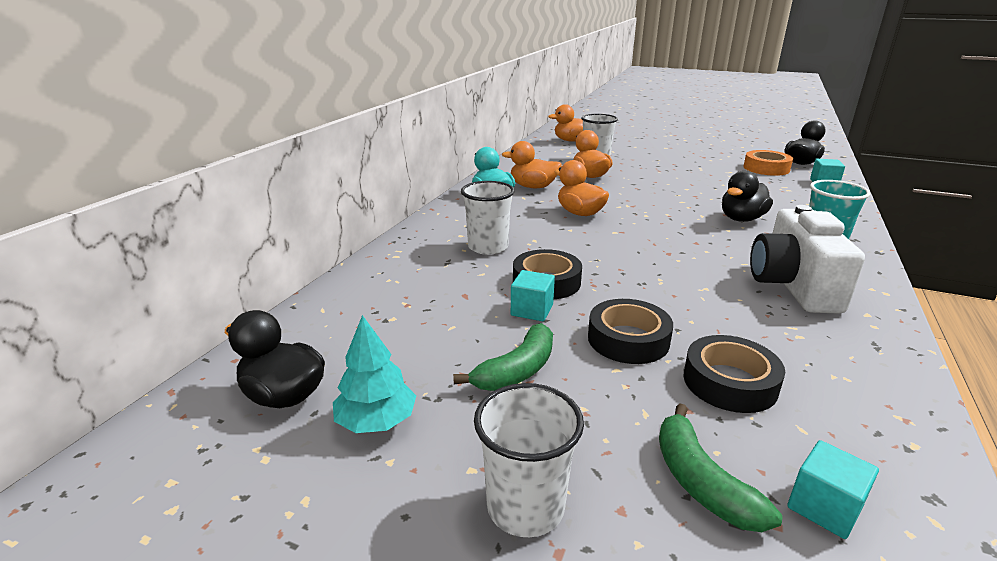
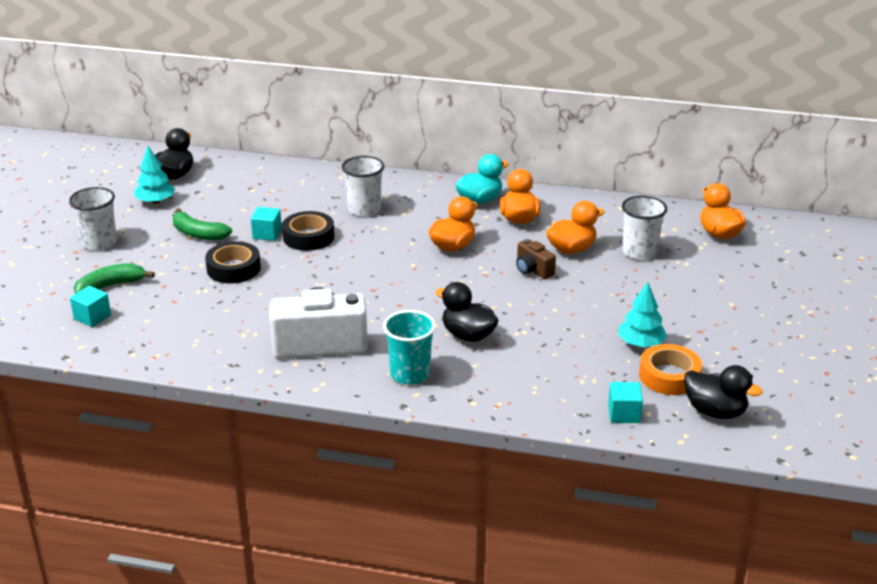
camera: 80 degrees right, 5 degrees up
black tape [683,335,785,413] -> none
none -> brown camera [516,239,556,279]
none -> turquoise tree [618,282,667,347]

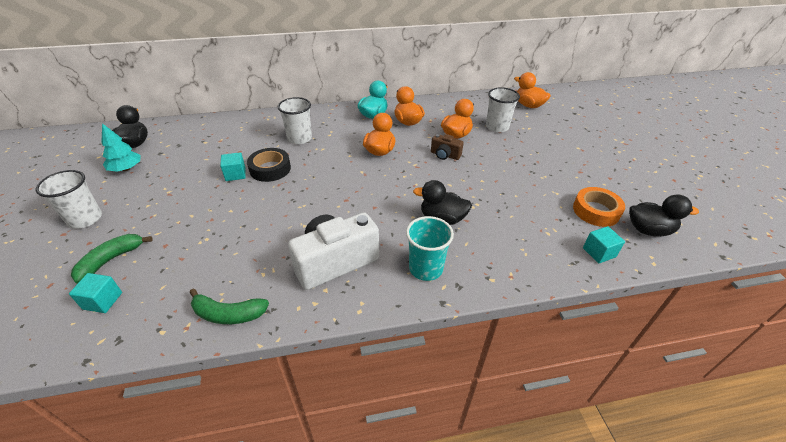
camera: 25 degrees left, 10 degrees up
green banana [173,208,232,240] -> green banana moved to [189,289,269,324]
black tape [205,241,261,283] -> none
turquoise tree [618,282,667,347] -> none

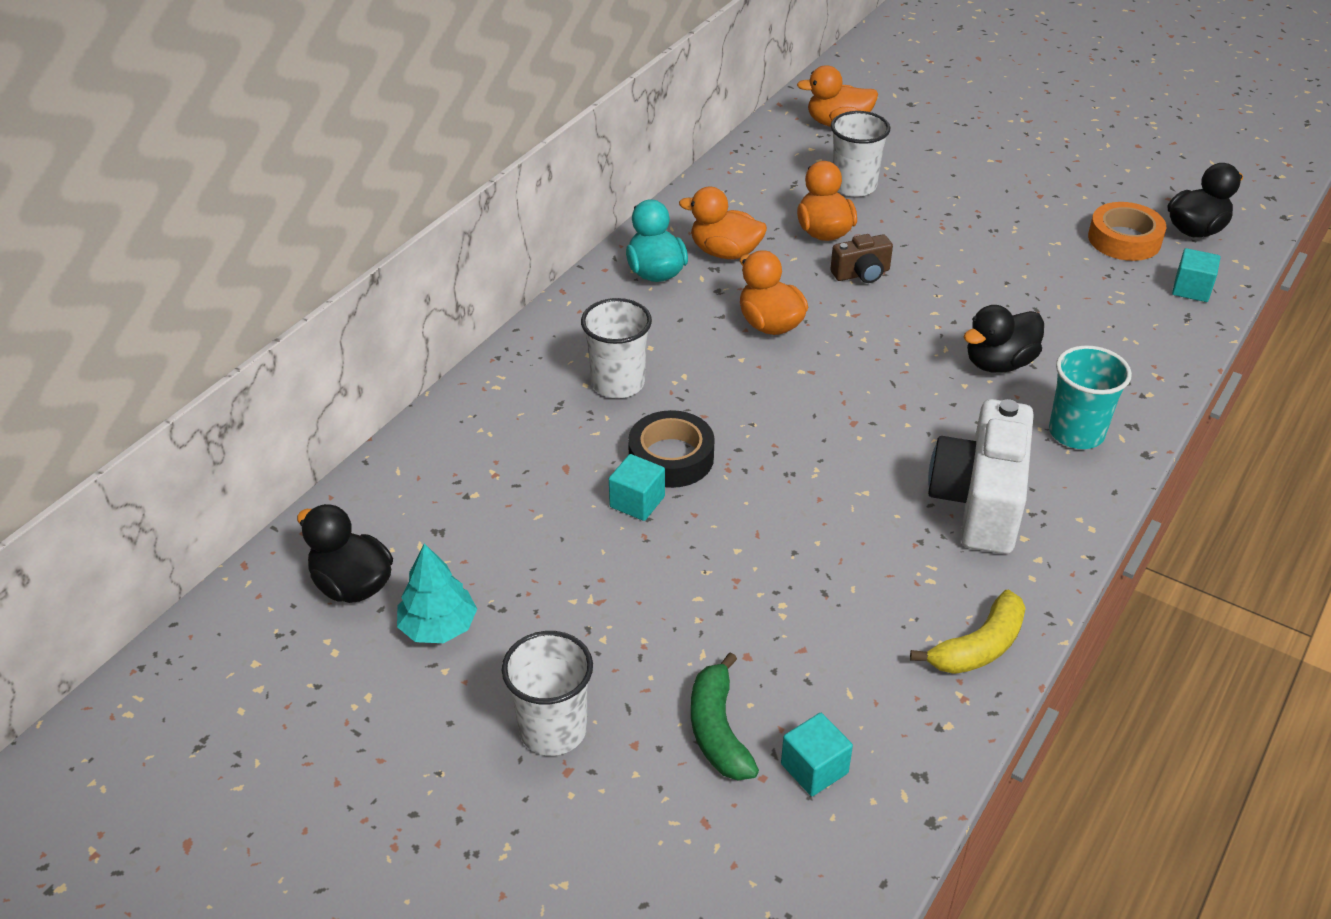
camera: 45 degrees left, 0 degrees up
green banana [189,289,269,324] -> yellow banana [910,590,1026,674]

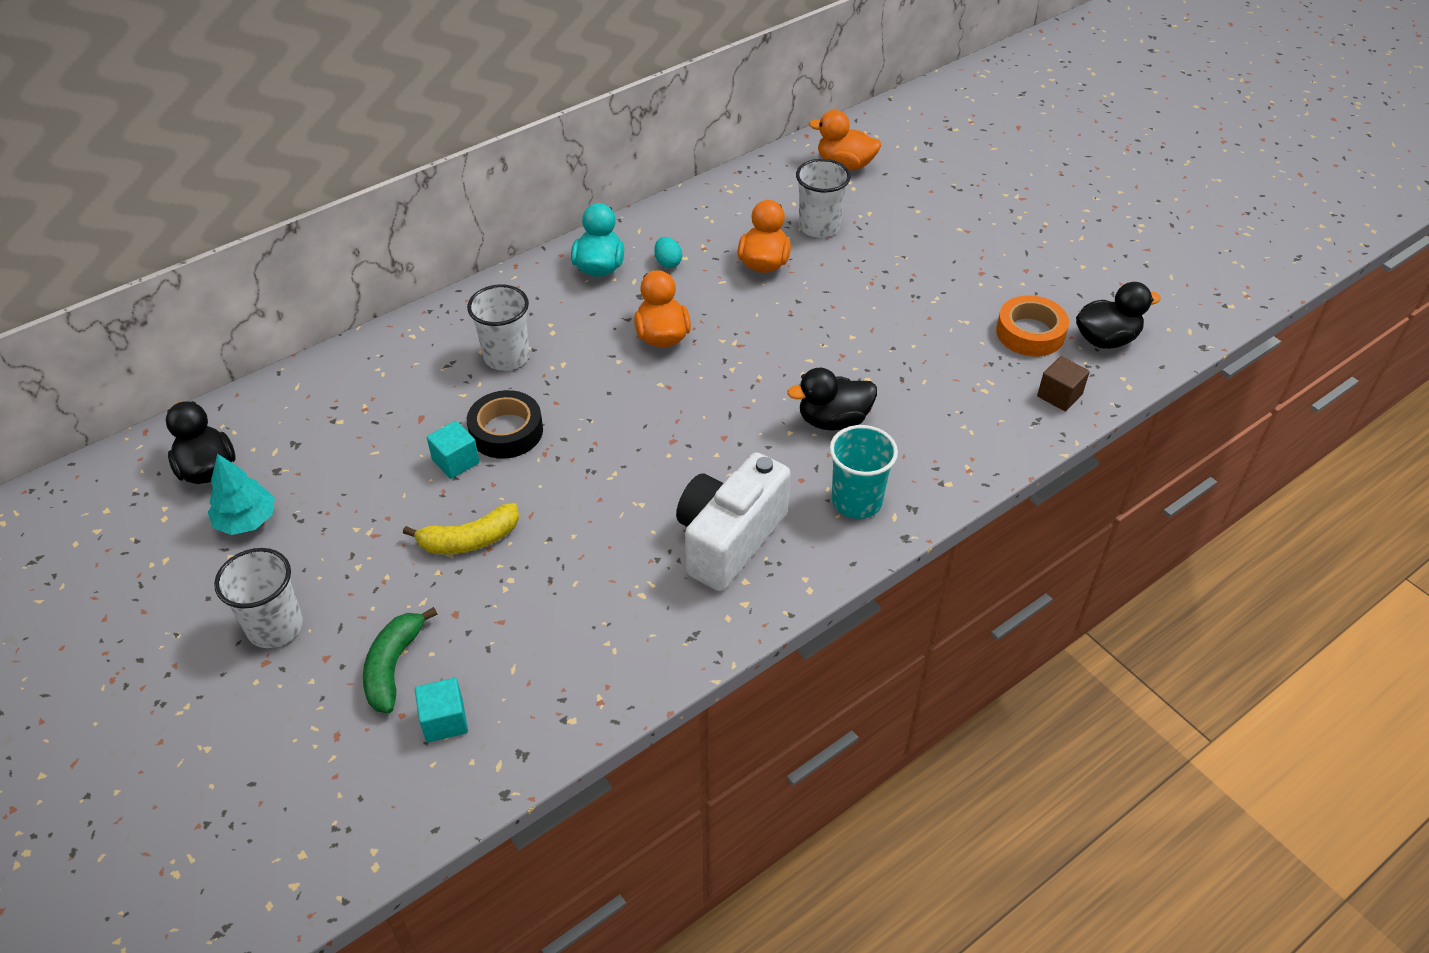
camera: 20 degrees right, 5 degrees up
orange duck [679,187,767,259] -> turquoise egg [654,237,682,268]
brown camera [830,234,893,283] -> none
yellow banana [910,590,1026,674] -> yellow banana moved to [403,503,519,554]
turquoise cube [1172,248,1221,302] -> brown cube [1037,356,1090,411]

